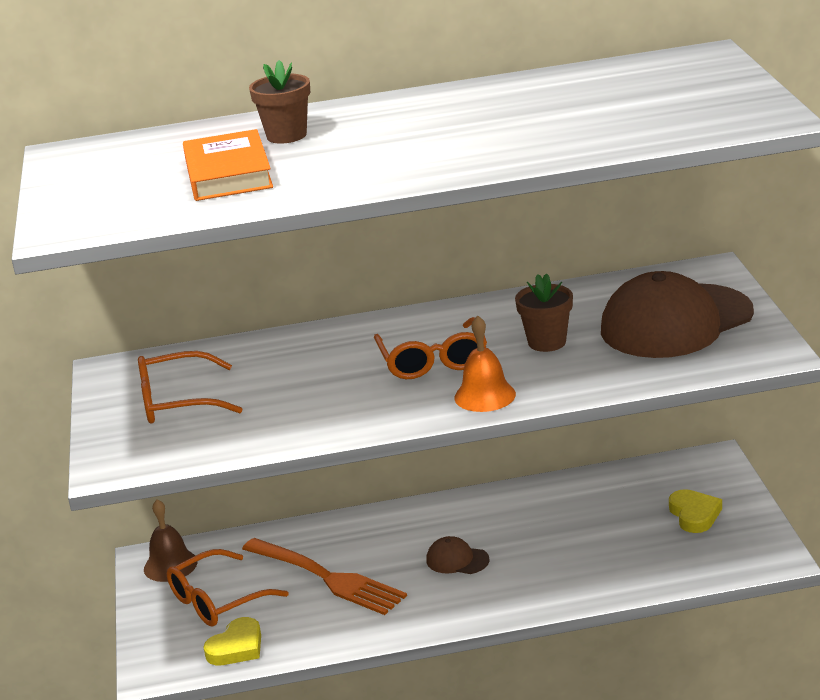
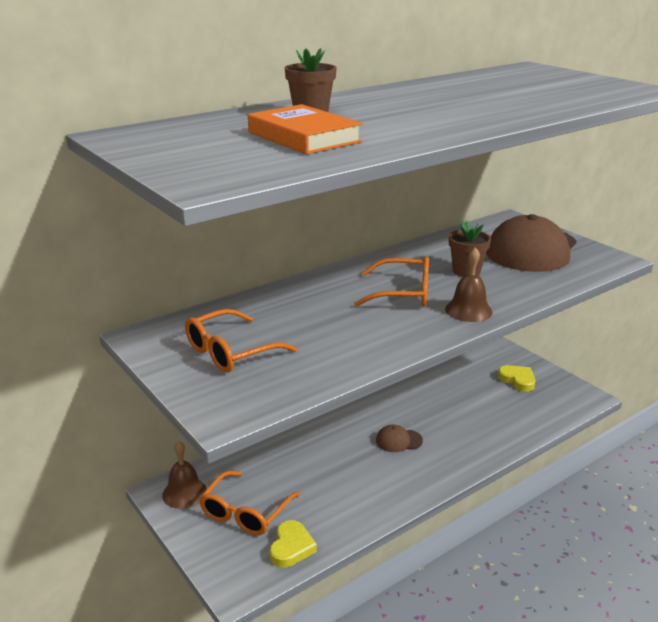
camera: 30 degrees left, 0 degrees up
orange fork [242,538,407,615] -> none
orange glasses [374,317,487,379] -> orange glasses turned 45 degrees counterclockwise [354,257,429,307]
orange bell [454,316,516,412] -> brown bell [445,247,493,322]

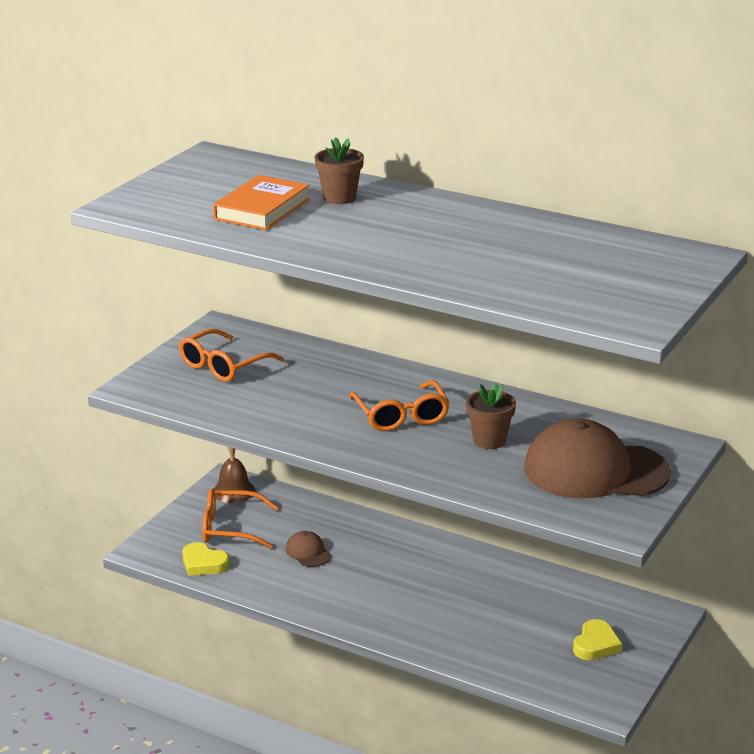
camera: 65 degrees right, 0 degrees up
orange glasses [185,309,297,373] -> orange glasses turned 75 degrees counterclockwise [179,329,283,382]
yellow heart [270,520,317,568] -> yellow heart turned 45 degrees clockwise [182,542,229,576]
brown cap [376,425,423,452] -> brown cap moved to [286,531,331,567]
brown bell [445,247,493,322] -> none

